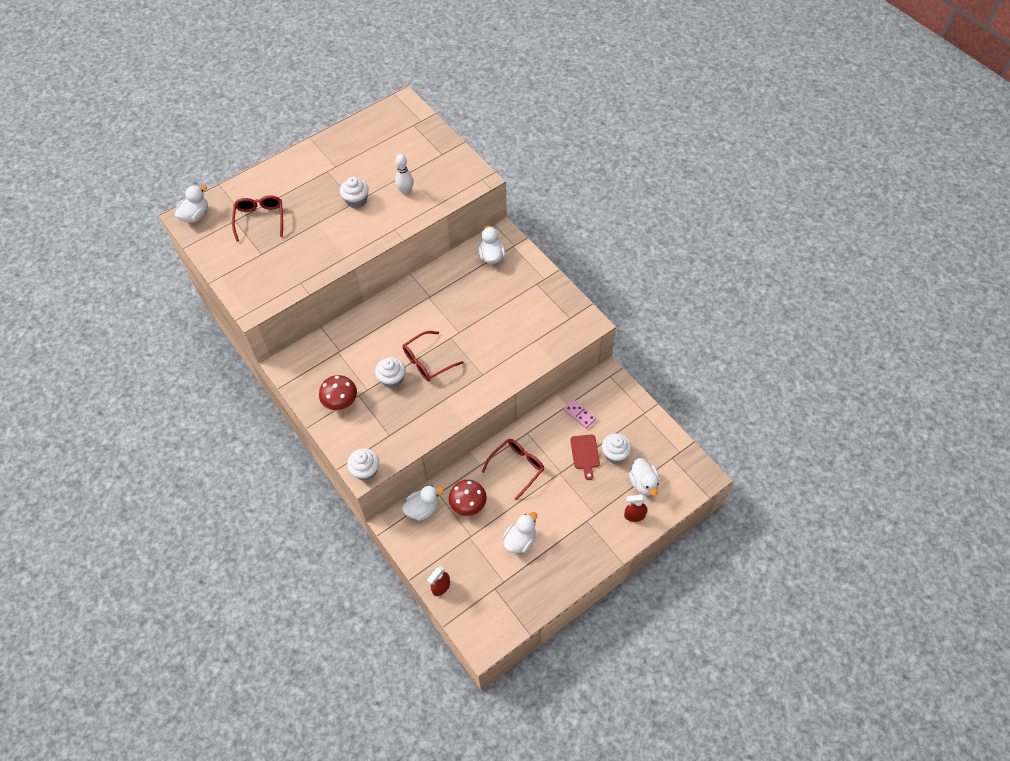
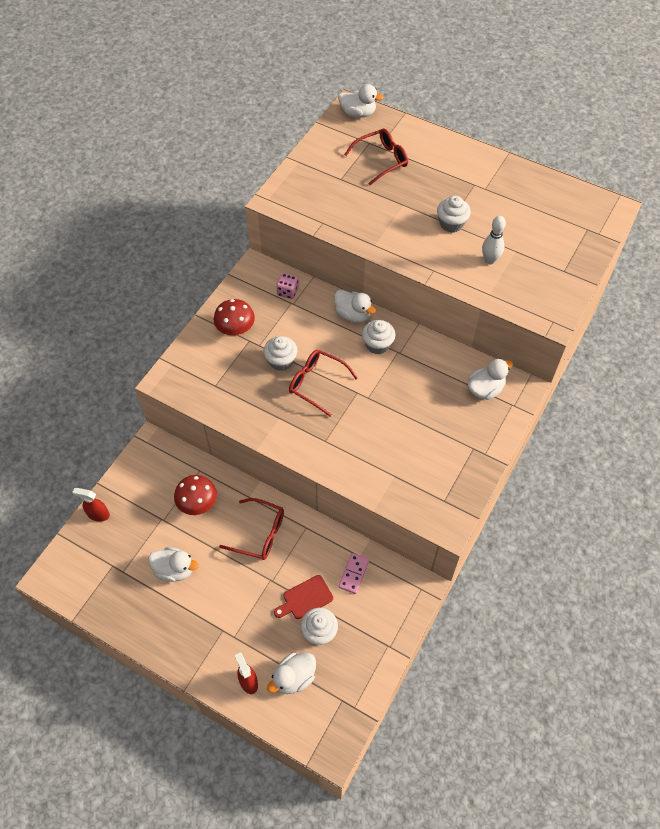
camera: 65 degrees right, 0 degrees up
white cupcake [347,448,379,481] -> white cupcake moved to [362,320,395,354]
white duck [402,485,444,521] -> white duck moved to [334,290,376,323]
none -> pink dice [276,273,299,299]

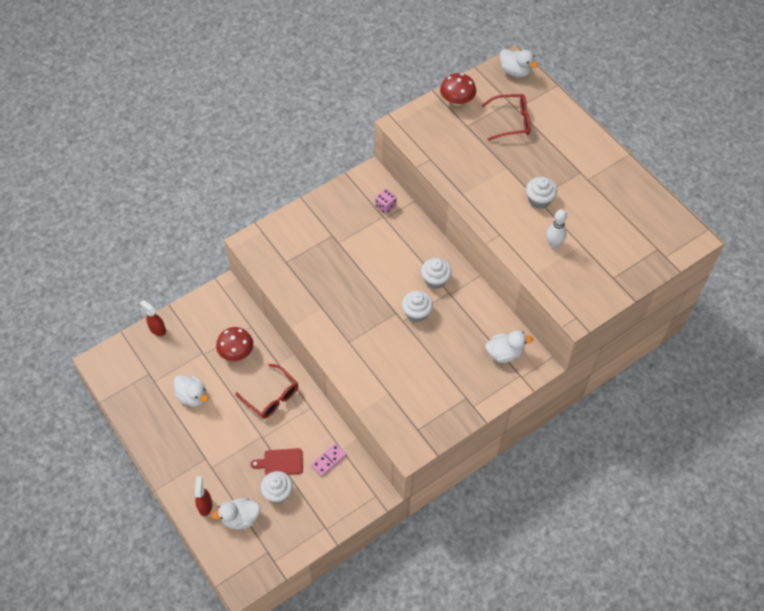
camera: 25 degrees right, 0 degrees up
red mushroom [214,299,255,335] -> red mushroom moved to [440,73,476,106]
white cupcake [263,336,298,371] -> white cupcake moved to [402,291,433,322]
red glasses [289,350,358,417] -> none
white duck [334,290,376,323] -> none

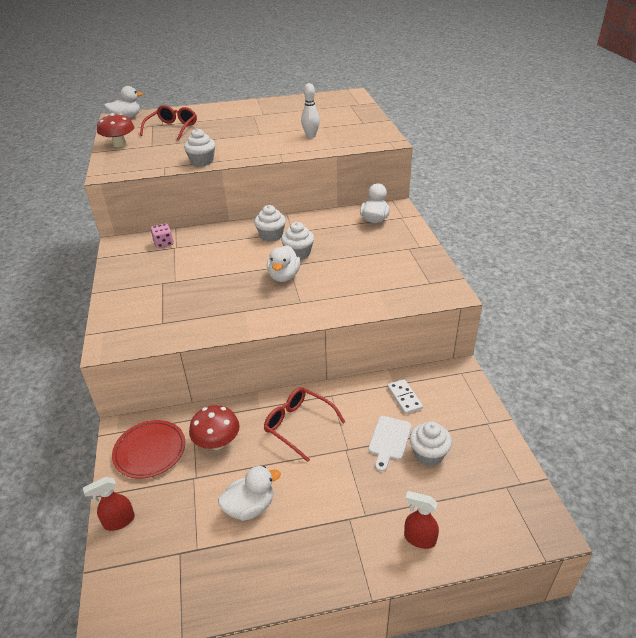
camera: 65 degrees left, 20 degrees down
white duck [211,498,260,530] -> white duck moved to [267,245,301,282]
red glasses [235,364,298,418] -> red glasses turned 120 degrees counterclockwise [264,387,345,462]
red cutting board [250,448,303,475] -> white cutting board [368,416,412,472]
pink domino [311,443,347,476] -> white domino [387,379,423,414]
white cupcake [526,177,557,209] -> white cupcake moved to [184,128,215,166]
none -> red plate [112,420,185,479]

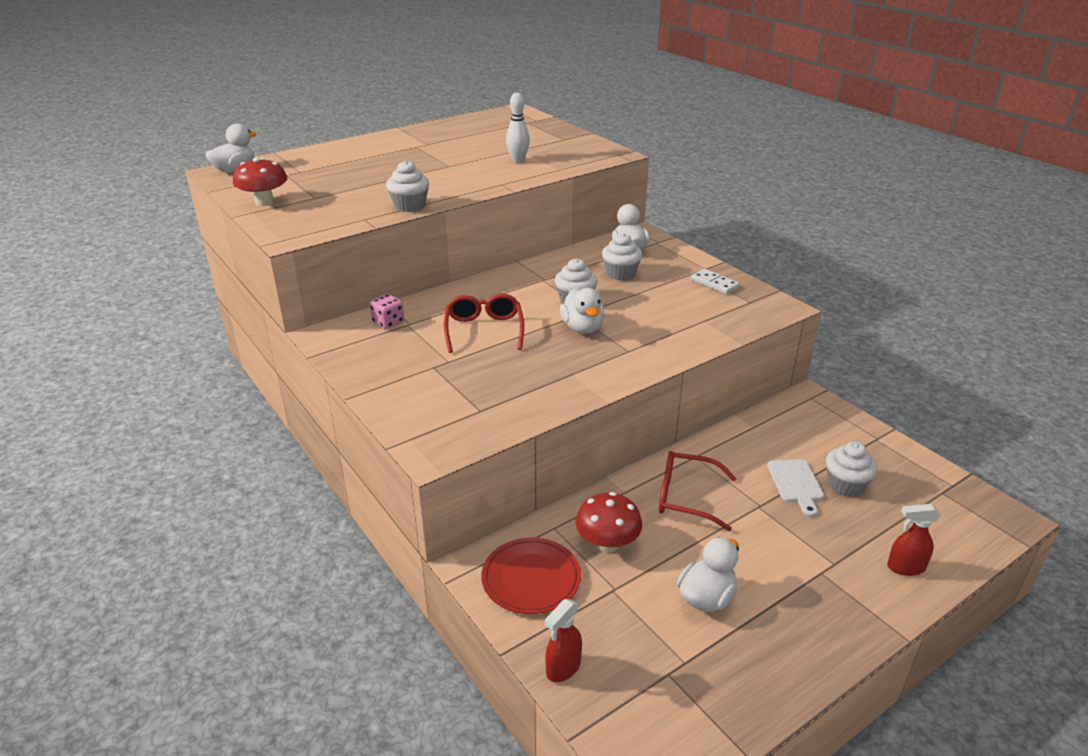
camera: 25 degrees left, 5 degrees down
red glasses [140,105,197,140] -> red glasses moved to [444,294,524,353]
white cupcake [254,205,286,242] -> white cupcake moved to [602,233,642,280]
white domino [387,379,423,414] -> white domino moved to [691,269,740,294]

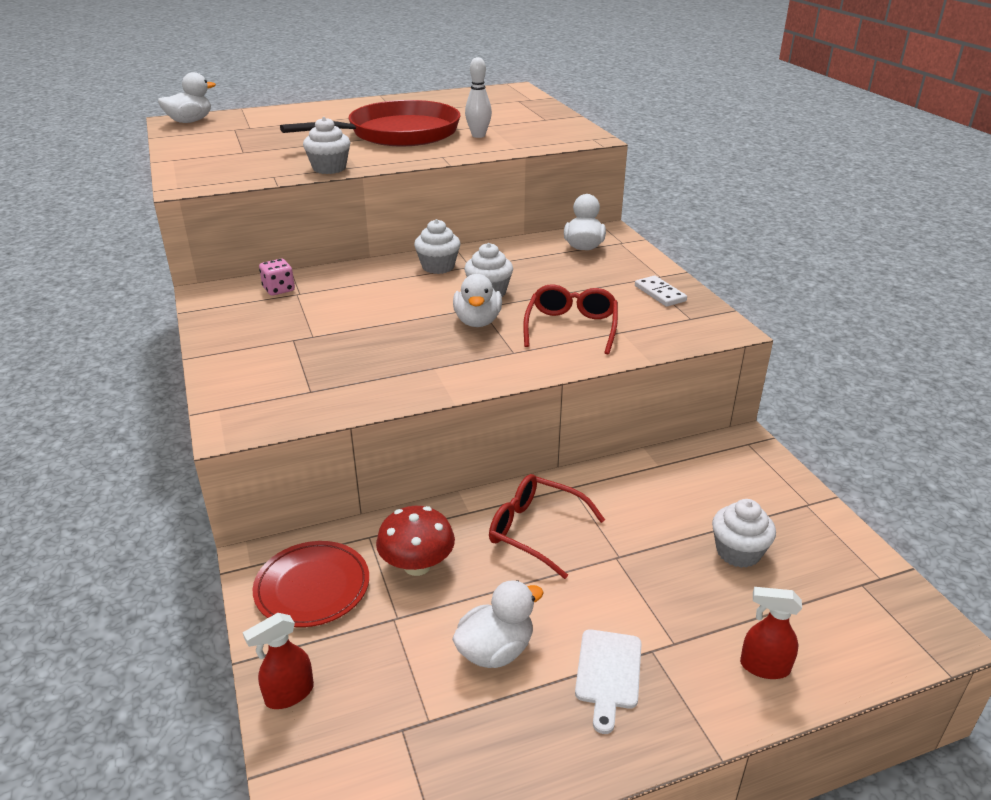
camera: 15 degrees right, 0 degrees up
red mushroom [233,158,288,206] -> none
red glasses [444,294,524,353] -> red glasses moved to [523,284,618,354]
white cupcake [602,233,642,280] -> white cupcake moved to [414,219,460,274]
white cutting board [767,459,824,517] -> white cutting board moved to [575,629,642,734]
none -> red pan [280,100,461,146]

